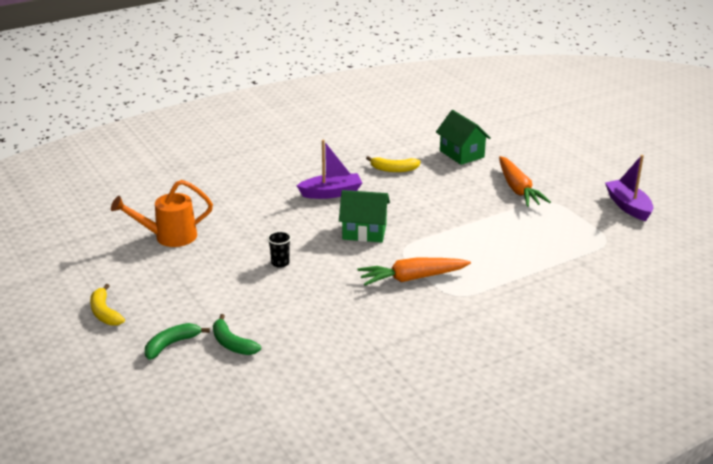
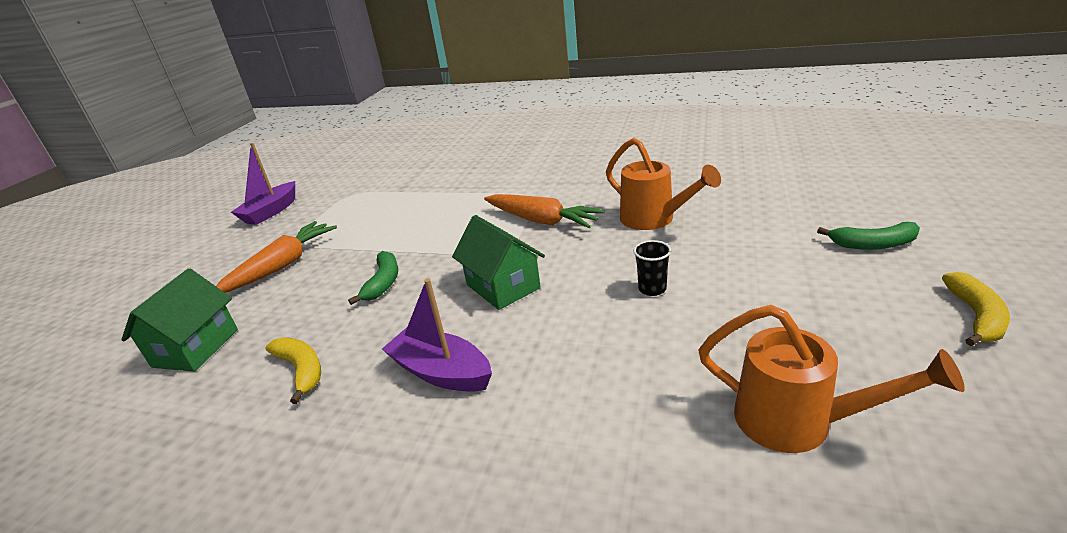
camera: 130 degrees left, 0 degrees up
green banana [213,314,261,355] -> green banana moved to [348,251,398,305]
none -> orange watering can [606,138,721,230]

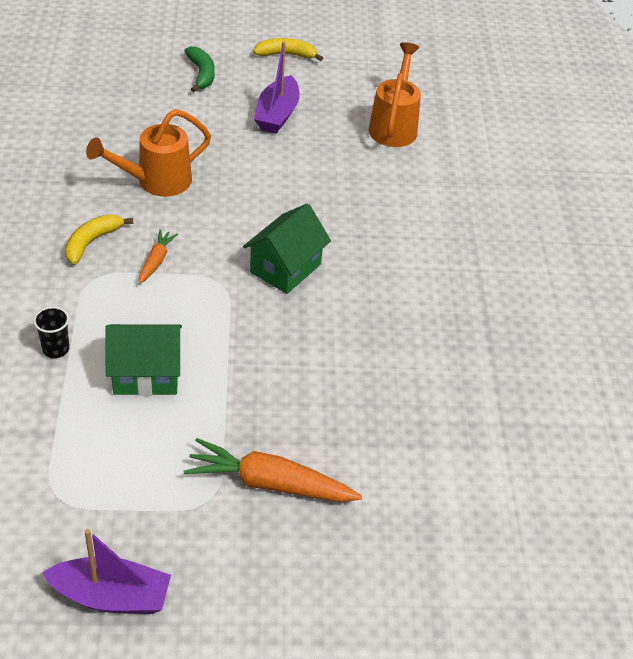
camera: 115 degrees left, 15 degrees up
green house [122,269,238,372] -> green house moved to [105,324,182,396]
yellow banana [265,337,321,404] -> yellow banana moved to [65,214,133,264]
green banana [348,251,398,305] -> none
purple boat [382,279,492,392] -> purple boat moved to [254,41,300,134]
orange carrot [484,194,605,228] -> orange carrot [139,229,178,284], size x0.53
orange watering can [606,138,721,230] -> orange watering can turned 150 degrees counterclockwise [86,109,211,197]
black cup [633,240,671,296] -> black cup moved to [33,307,69,358]

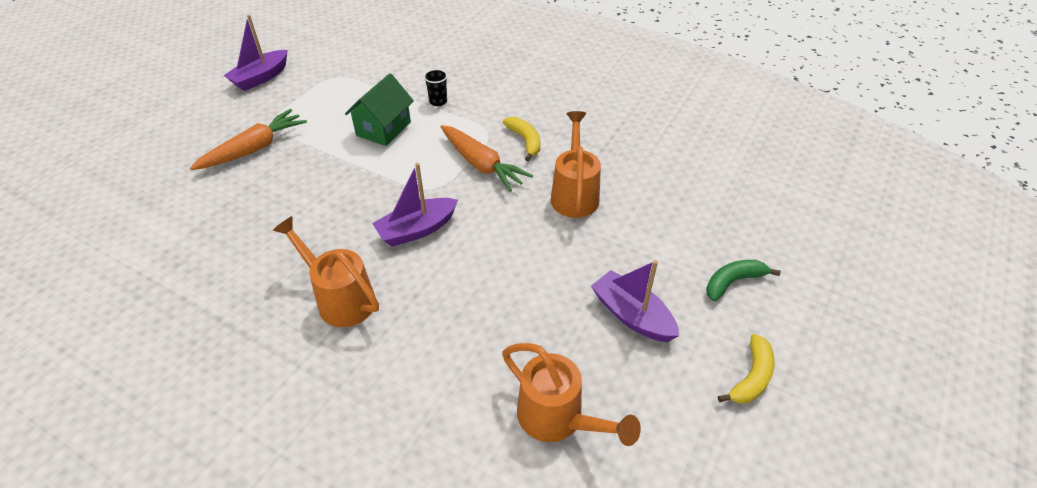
camera: 125 degrees right, 0 degrees up
orange carrot [139,229,178,284] -> orange carrot [441,125,533,192], size x1.89
green banana [184,46,215,92] -> green banana turned 135 degrees clockwise [706,260,781,301]
green house [243,203,331,294] -> purple boat [372,163,458,247]
none -> orange watering can [272,216,379,327]

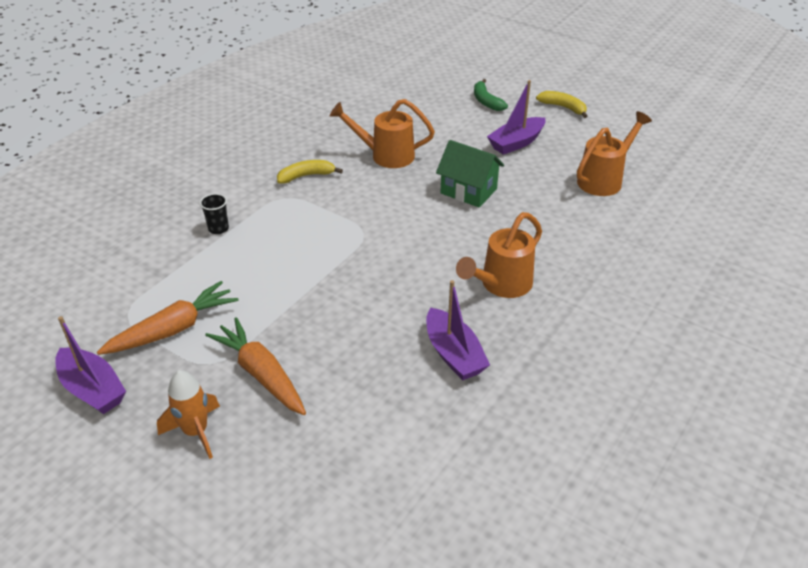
camera: 85 degrees left, 5 degrees down
green house [345,73,414,146] -> green house moved to [436,140,504,207]
purple boat [372,163,458,247] -> purple boat moved to [426,280,490,380]
orange carrot [441,125,533,192] -> orange carrot moved to [97,281,238,355]
none -> orange rocket [157,370,220,459]

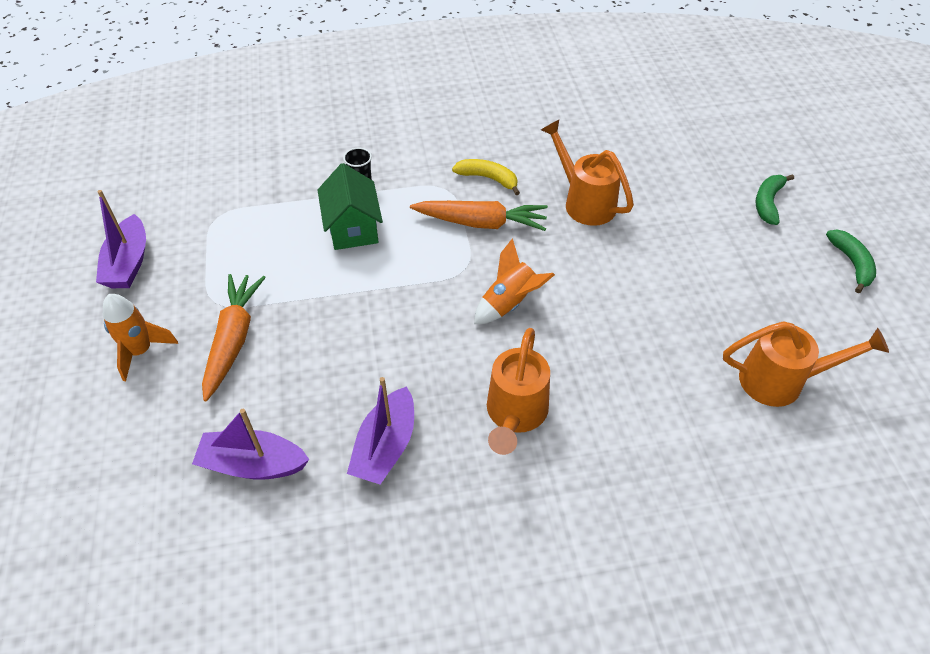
camera: 45 degrees right, 10 degrees up
orange carrot [97,281,238,355] -> orange carrot moved to [410,201,548,231]
green house [436,140,504,207] -> green house moved to [318,163,383,250]
orange watering can [456,212,542,298] -> orange watering can turned 75 degrees counterclockwise [487,328,550,455]
purple boat [487,80,545,155] -> purple boat moved to [192,409,309,480]
yellow banana [536,91,587,118] -> green banana [826,230,876,293]
none -> orange rocket [474,238,555,324]

